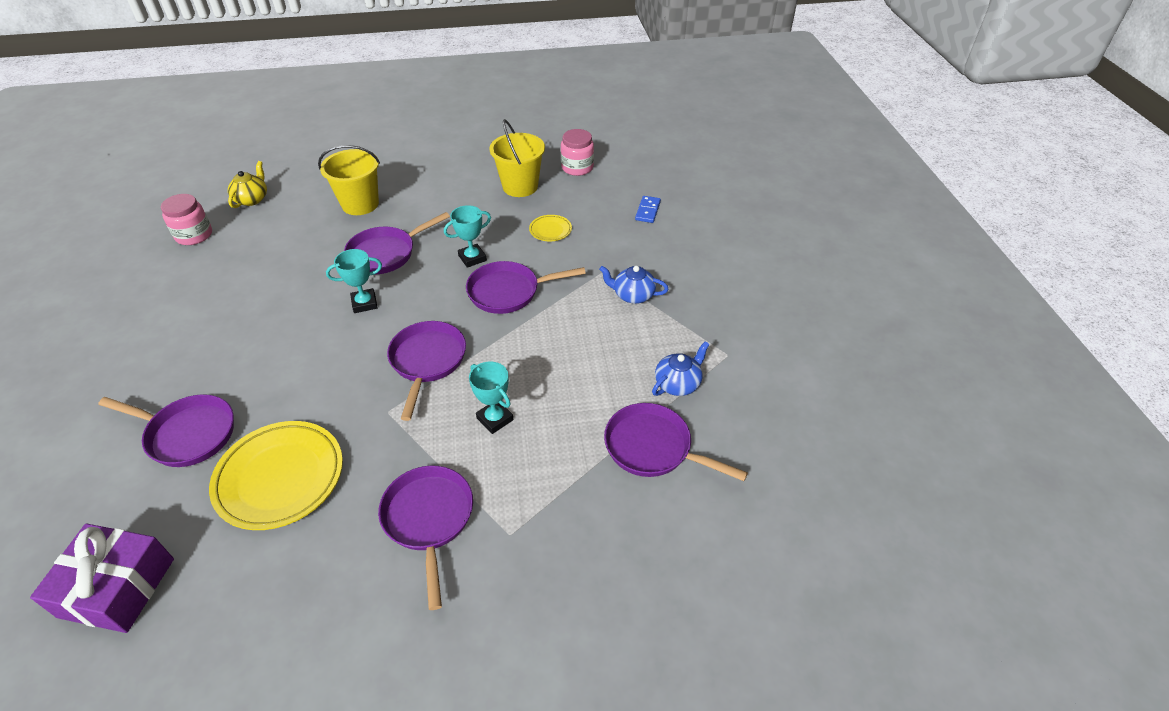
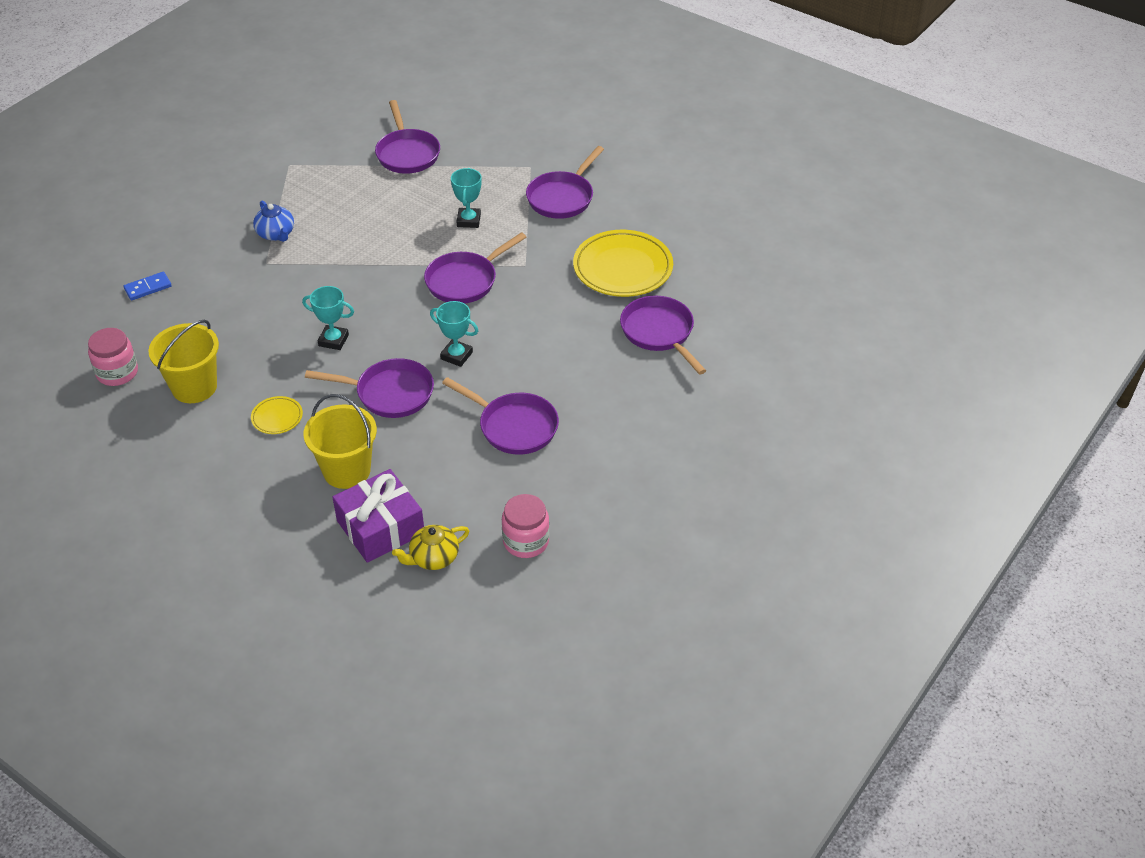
camera: 135 degrees left, 0 degrees up
purple gift [30,523,174,633] -> purple gift moved to [333,469,424,563]
purple pan [466,261,586,314] -> purple pan moved to [442,377,559,455]
yellow plate [529,215,572,241] -> yellow plate moved to [251,396,303,434]
blue teapot [652,341,710,396] -> none

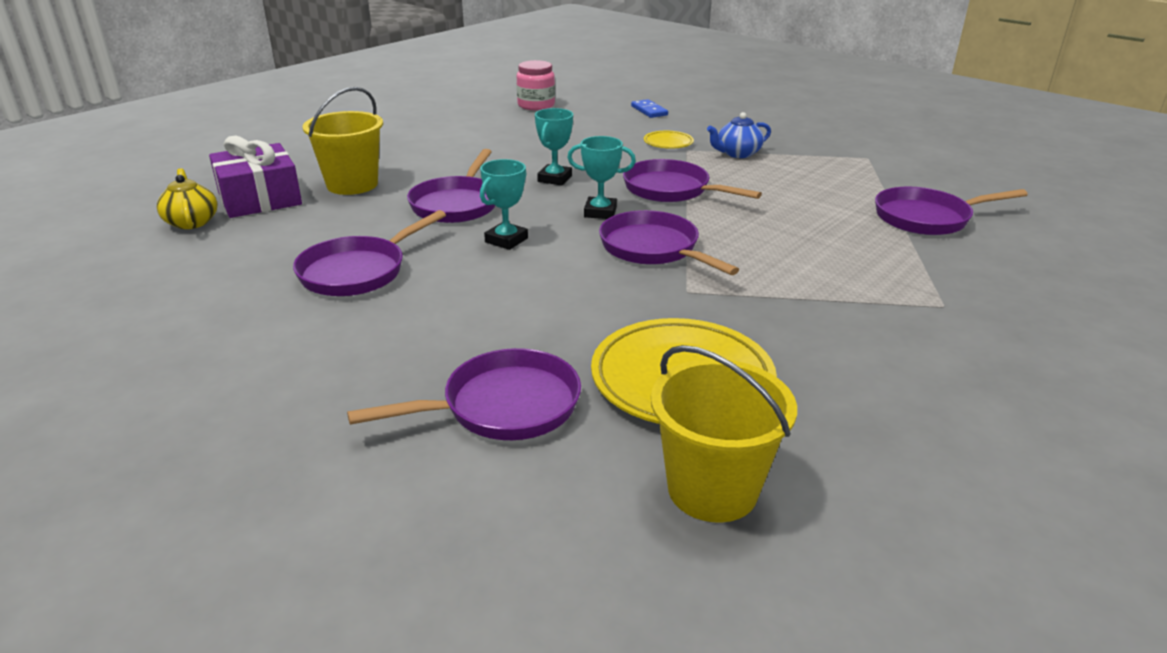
camera: 95 degrees right, 15 degrees down
yellow bucket [148,320,219,403] -> yellow bucket moved to [651,345,797,523]
yellow plate [251,396,303,434] -> yellow plate moved to [644,131,694,149]
turquoise trophy [451,168,481,228] -> turquoise trophy moved to [567,136,636,219]
pink jar [502,494,550,558] -> none
purple pan [526,146,604,219] -> purple pan moved to [623,159,762,202]

